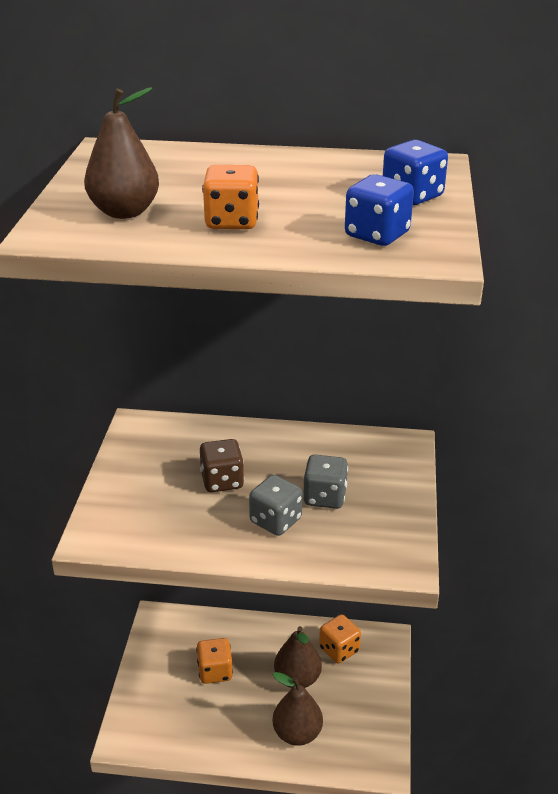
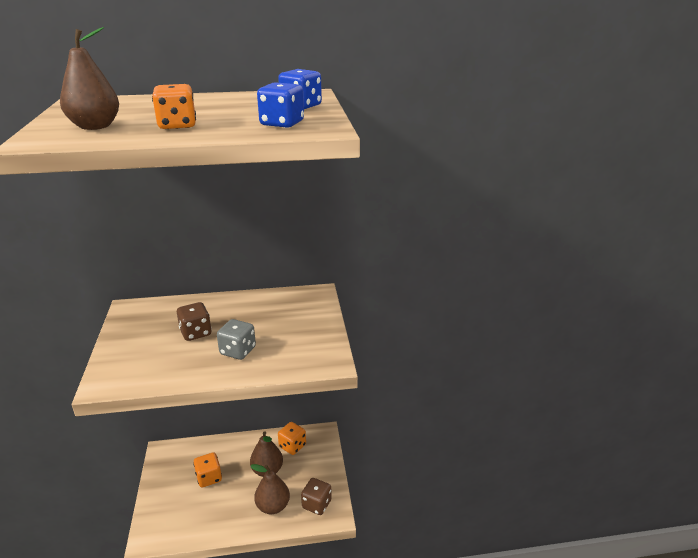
camera: 15 degrees left, 5 degrees down
grey dice [303,455,348,509] -> none
none -> brown dice [301,478,332,515]

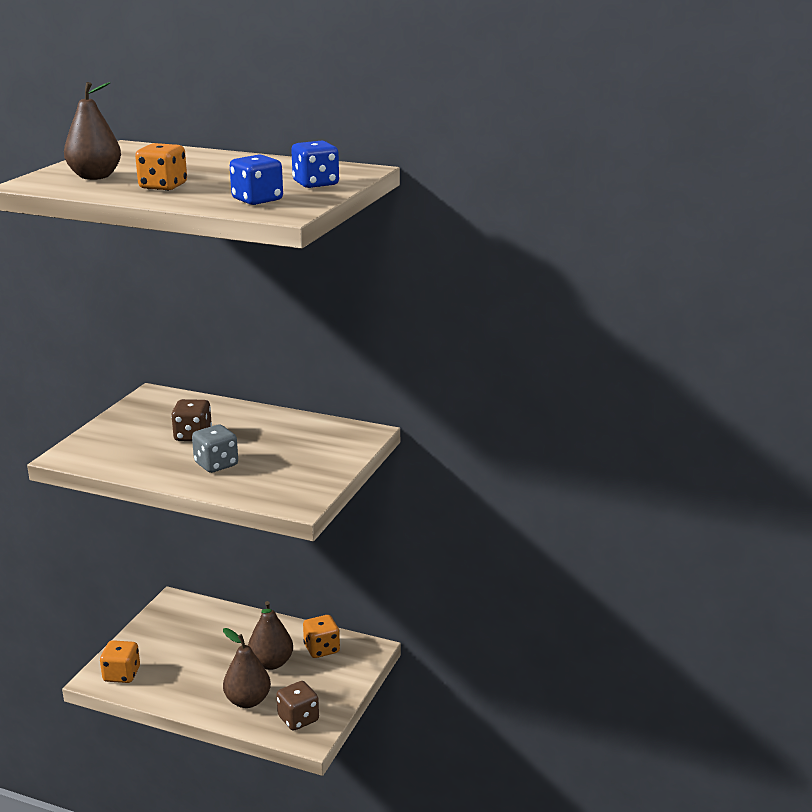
camera: 30 degrees right, 5 degrees down
orange dice [193,452,222,487] -> orange dice moved to [100,640,140,683]

